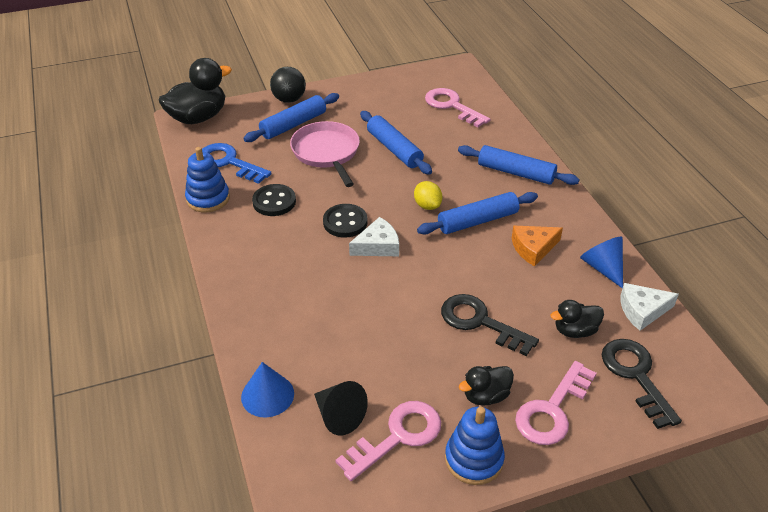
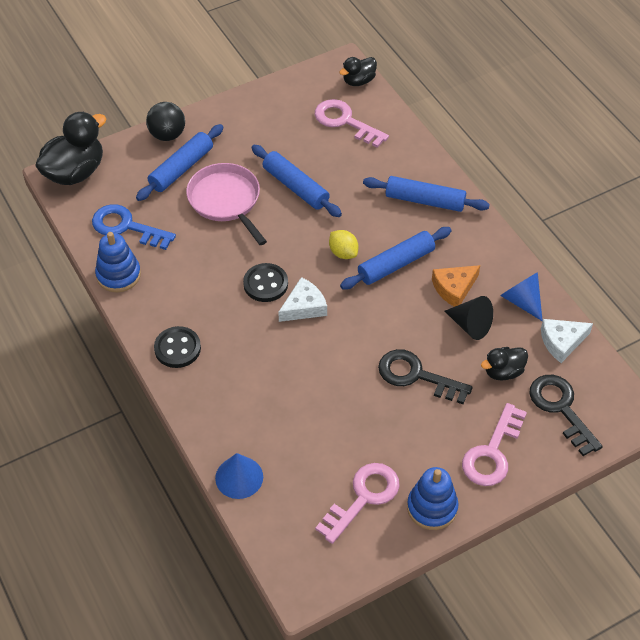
camera: 10 degrees left, 10 degrees up
black button [252,184,296,216] -> black button moved to [154,326,201,368]
black cone [314,381,368,435] -> black cone moved to [445,296,493,340]
black duck [459,366,514,406] -> black duck moved to [339,57,377,86]

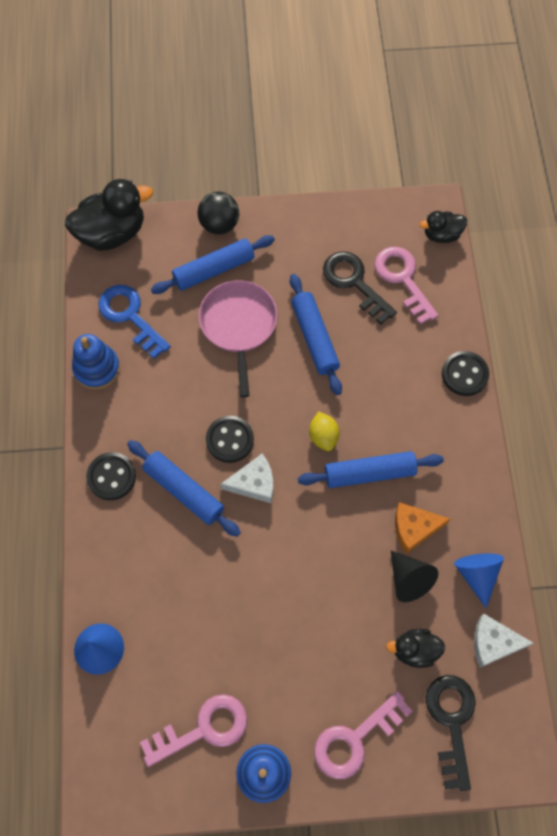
camera: 25 degrees right, 15 degrees up
blue rolling pin [363,176,490,212] -> blue rolling pin moved to [127,440,241,537]
black key [378,349,473,404] -> black key moved to [323,252,397,325]
none -> black button [442,351,489,396]

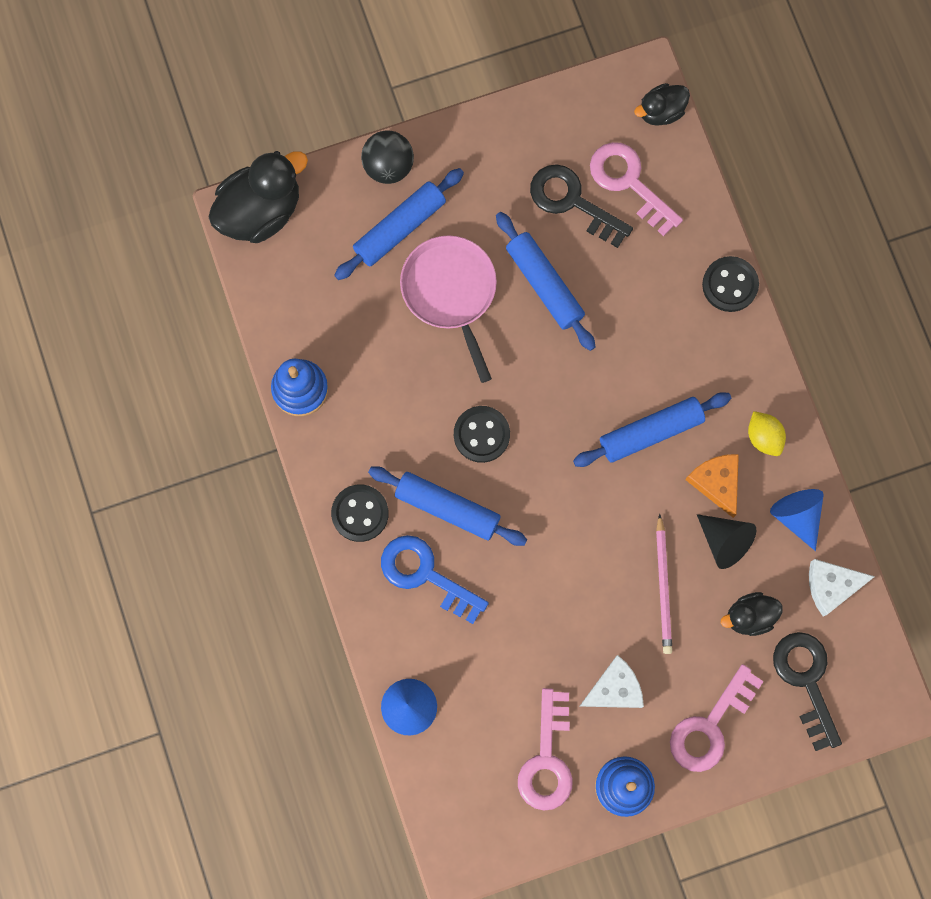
camera: 15 degrees left, 10 degrees up
blue key [99,285,171,359] -> blue key moved to [381,535,489,624]
pink key [140,694,247,767] -> pink key turned 135 degrees clockwise [518,688,573,811]
white cheese [220,453,273,503] -> white cheese moved to [580,655,644,708]
yellow lemon [309,411,339,451] -> yellow lemon moved to [748,411,786,456]
orange cheese [395,502,450,554] -> orange cheese turned 90 degrees clockwise [685,454,739,518]
none -> pink pencil [656,514,672,654]

